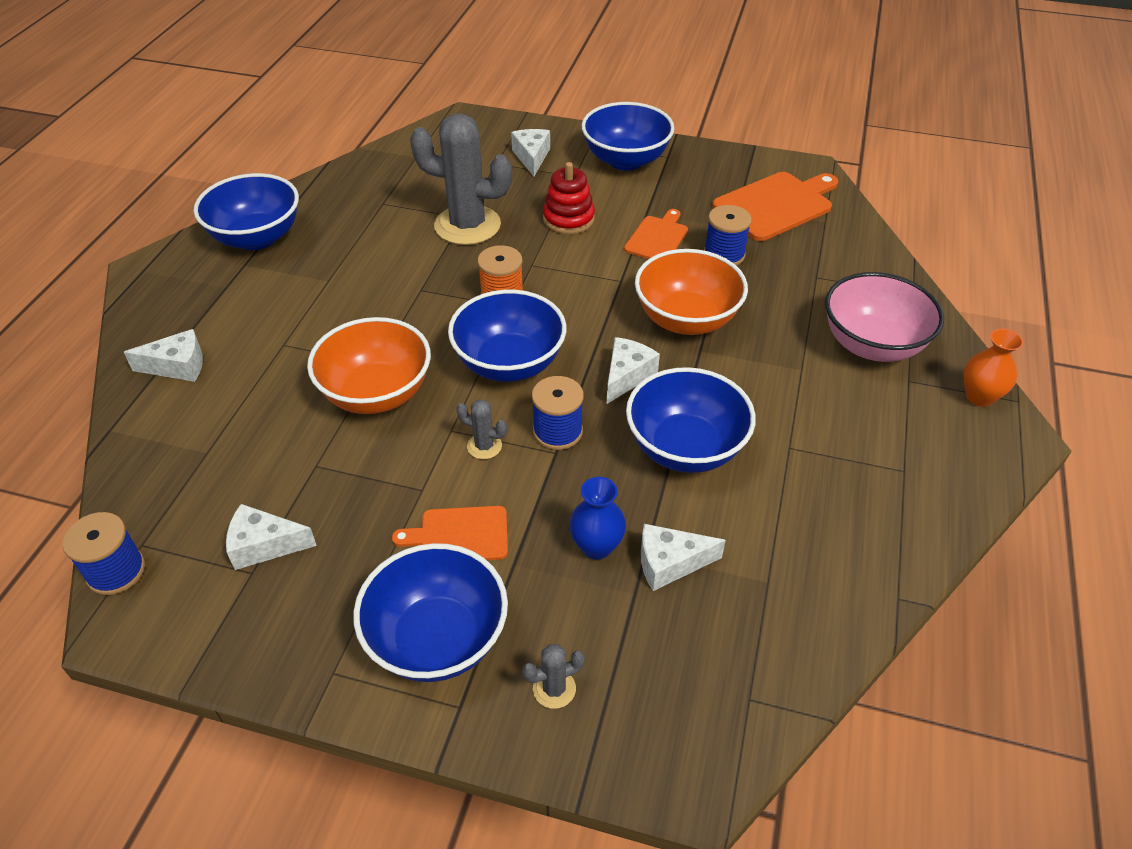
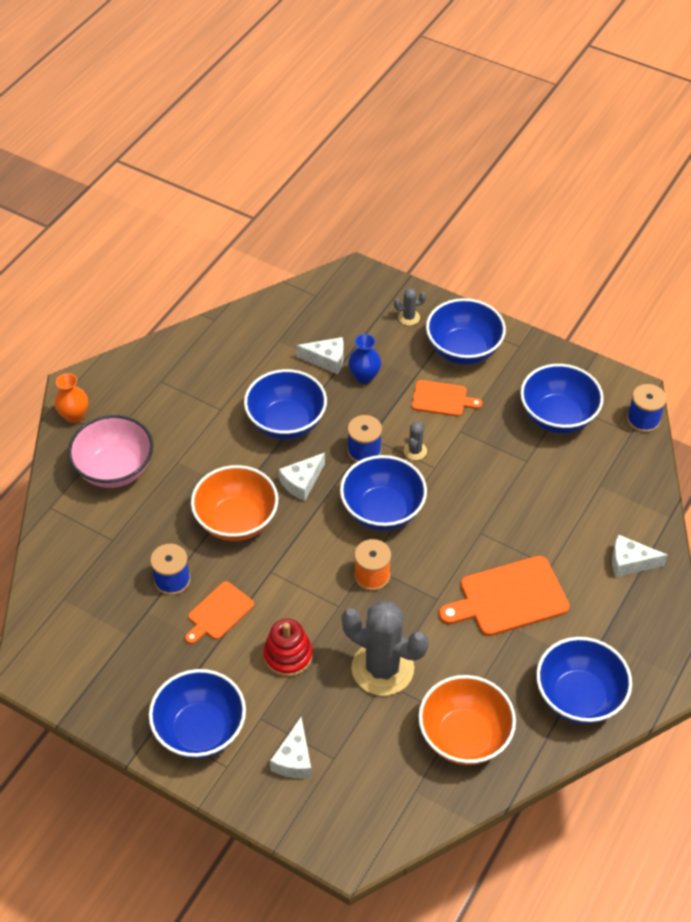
camera: 165 degrees left, 5 degrees up
white cheese [226,504,317,570] -> blue bowl [520,364,604,434]
orange bowl [307,317,431,414] -> orange bowl moved to [418,675,516,765]
grey cactus [456,400,507,459] -> grey cactus turned 75 degrees clockwise [404,421,427,460]
orange cutting board [712,172,838,241] -> orange cutting board moved to [439,556,570,636]

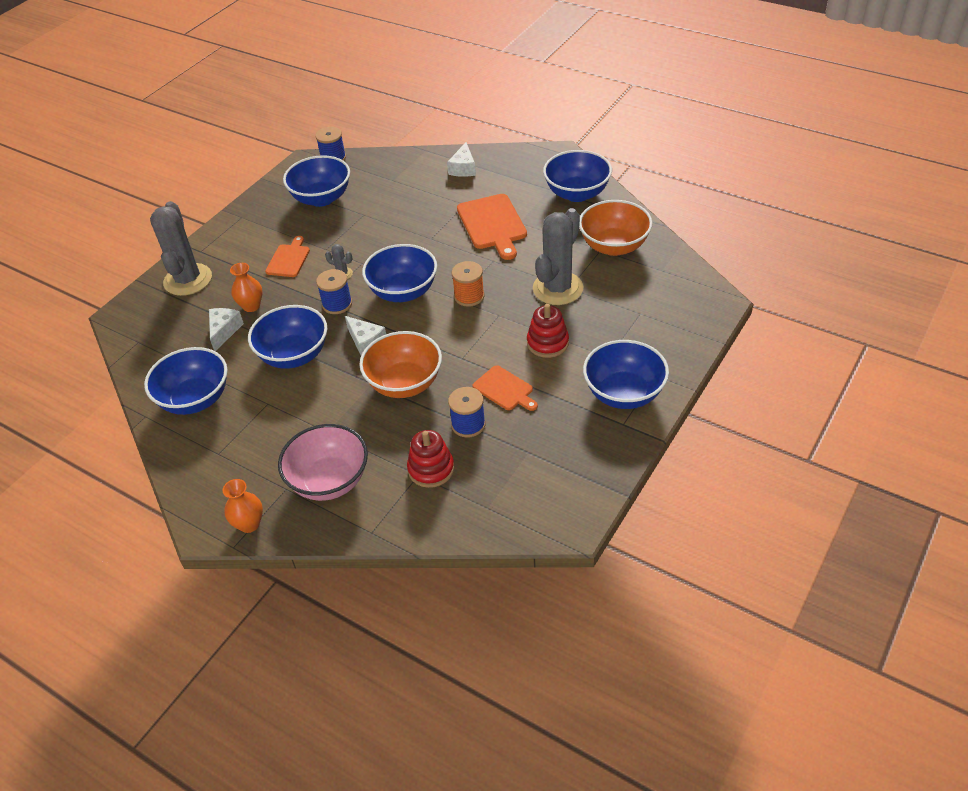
camera: 85 degrees left, 5 degrees down
white cheese [270,717,312,778] -> none
blue vase [348,334,381,384] -> orange vase [230,263,262,312]
grey cactus [394,288,426,325] -> grey cactus [150,201,212,296], size x2.39
blue bowl [426,298,506,365] -> blue bowl moved to [144,347,227,415]
none -> red stacking toy [407,430,454,488]

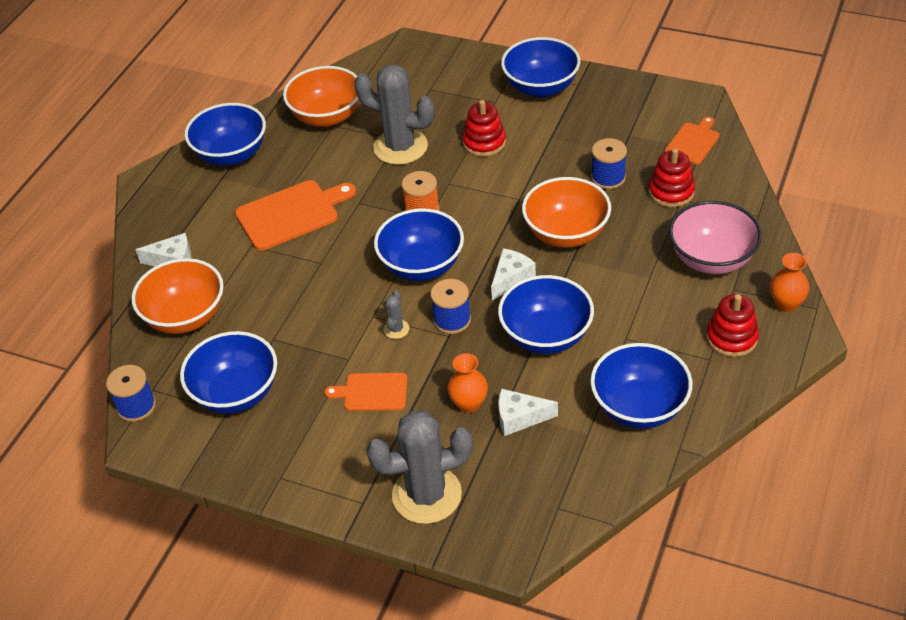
camera: 100 degrees left, 0 degrees up
orange cutting board [472,365,538,411] -> orange cutting board moved to [665,116,720,165]
none -> orange bowl [132,258,224,334]
none -> red stacking toy [706,294,759,357]

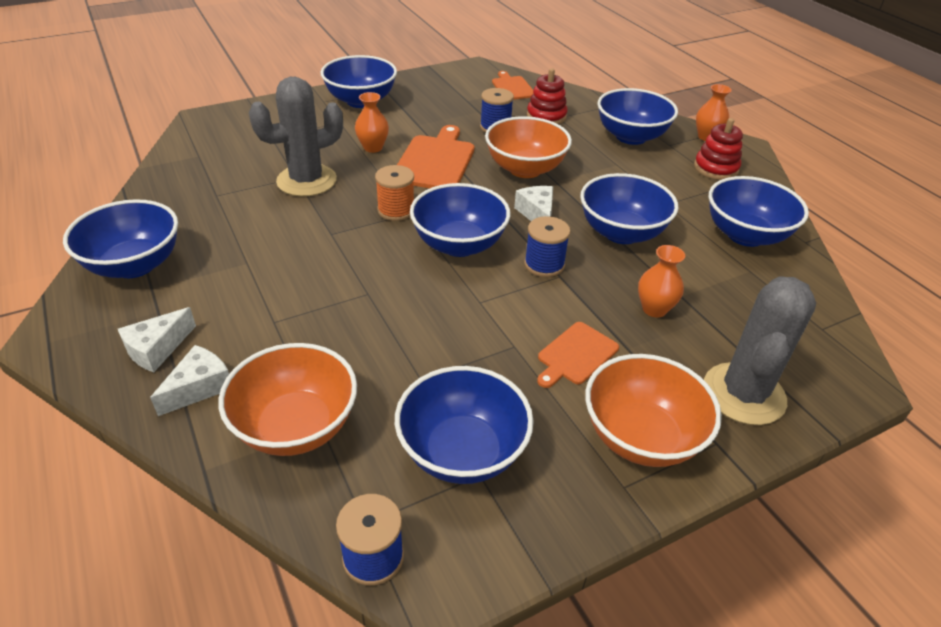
camera: 55 degrees left, 5 degrees down
orange cutting board [235,180,356,250] -> orange cutting board moved to [397,125,474,188]
orange bowl [283,66,359,127] -> orange bowl moved to [585,354,722,467]
grey cactus [383,290,409,339] -> none
red stacking toy [462,100,506,157] -> orange vase [355,92,389,153]
white cheese [498,389,558,436] -> white cheese moved to [118,307,196,372]
pink bowl [669,201,762,274] -> blue bowl [597,88,678,145]

